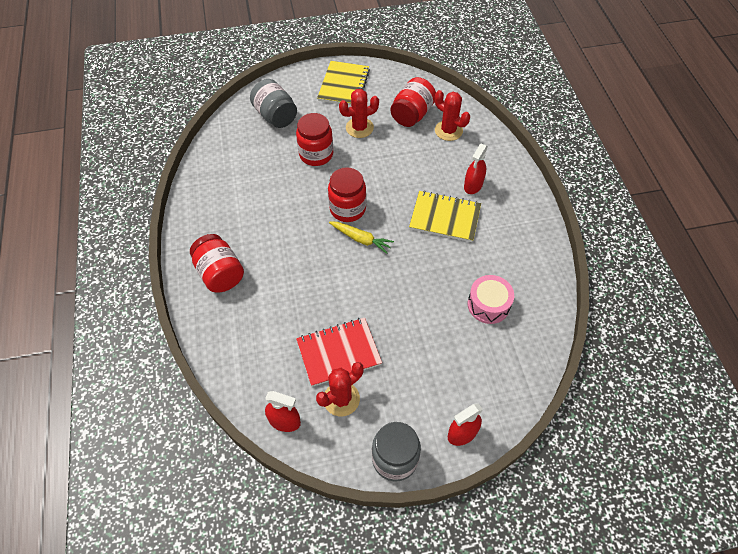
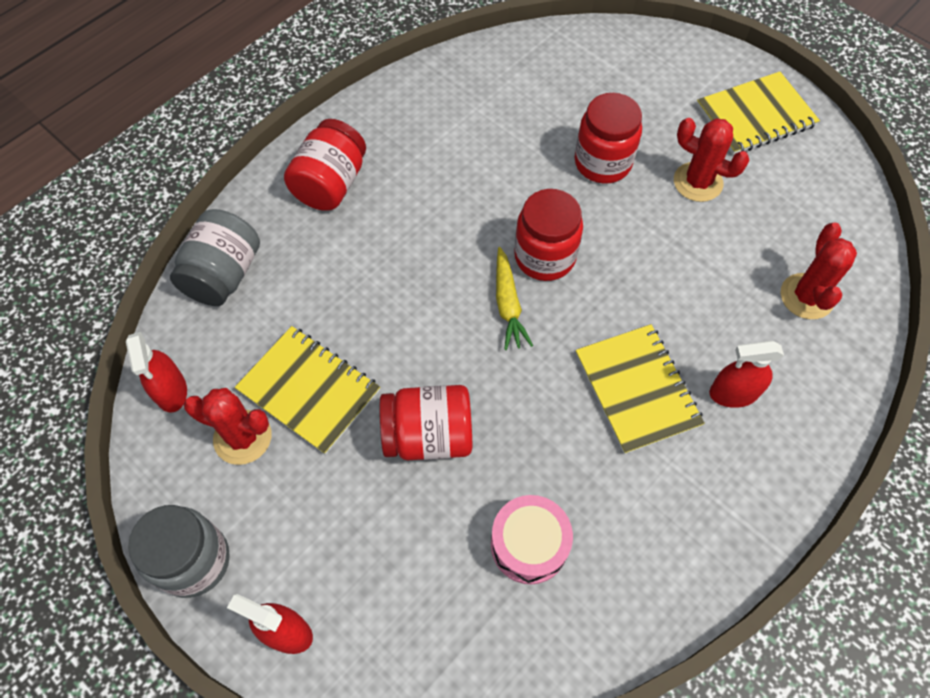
camera: 55 degrees right, 5 degrees up
grey jar [250,79,297,128] -> grey jar moved to [170,209,260,306]
red notebook [296,318,382,387] -> yellow notebook [235,326,380,455]
red jar [390,77,436,127] -> red jar moved to [379,385,472,460]

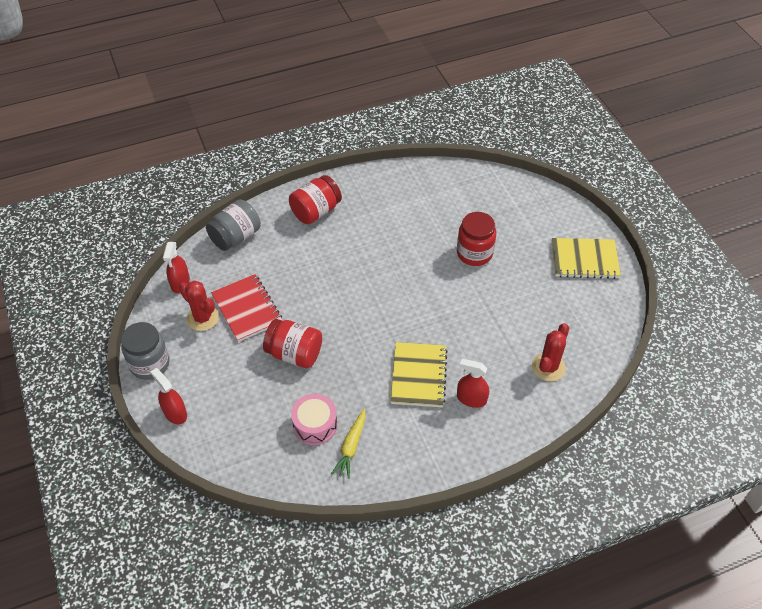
camera: 25 degrees right, 10 degrees down
yellow notebook [235,326,380,455] -> red notebook [211,274,283,342]
yellow carrot [496,247,533,350] -> yellow carrot moved to [331,409,366,479]
red jar [514,189,583,281] -> none
red cactus [674,118,749,202] -> none

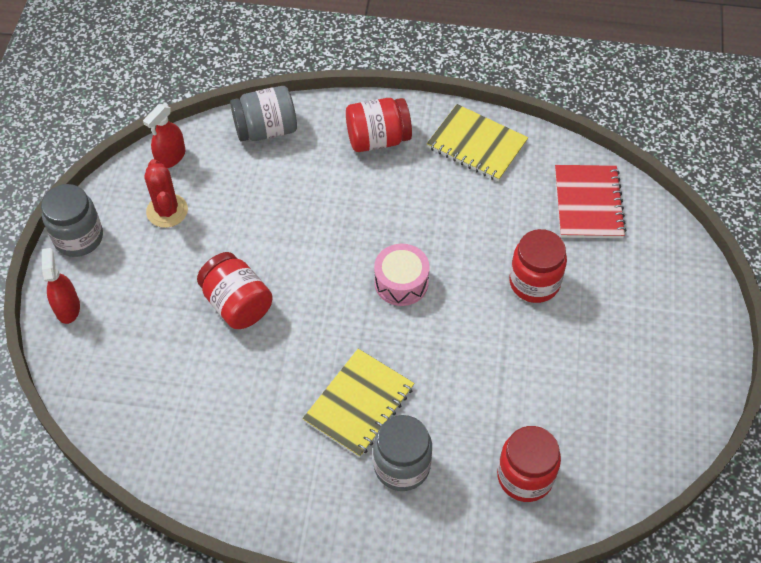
camera: 30 degrees right, 5 degrees up
red notebook [211,274,283,342] -> red notebook moved to [555,165,626,238]
pink drum [291,394,337,445] -> pink drum moved to [374,244,430,306]
yellow carrot [331,409,366,479] -> none
red spray bottle [457,359,489,408] -> grey jar [373,415,432,491]
red cactus [532,323,569,381] -> red jar [497,426,561,502]
yellow notebook [552,238,621,279] -> yellow notebook moved to [427,104,528,182]

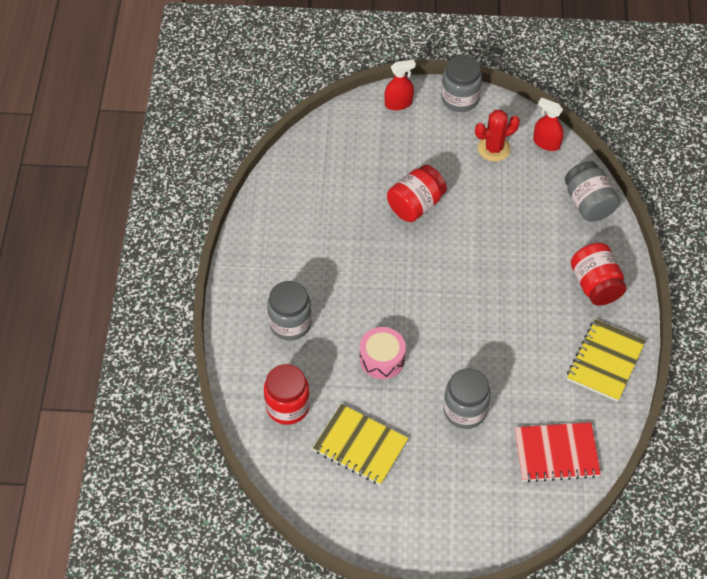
camera: 85 degrees right, 0 degrees up
yellow notebook [302,349,415,458] -> yellow notebook moved to [313,404,409,485]
pink drum [374,244,430,306] -> pink drum moved to [360,327,406,379]
red jar [509,229,567,303] -> grey jar [443,369,491,429]

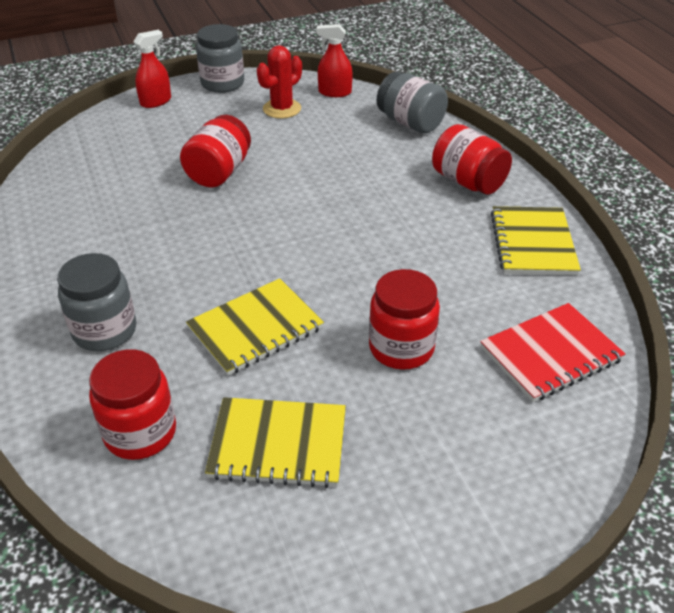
camera: 25 degrees left, 15 degrees down
pink drum [360,327,406,379] -> yellow notebook [186,278,324,376]
grey jar [443,369,491,429] -> red jar [369,269,440,370]

